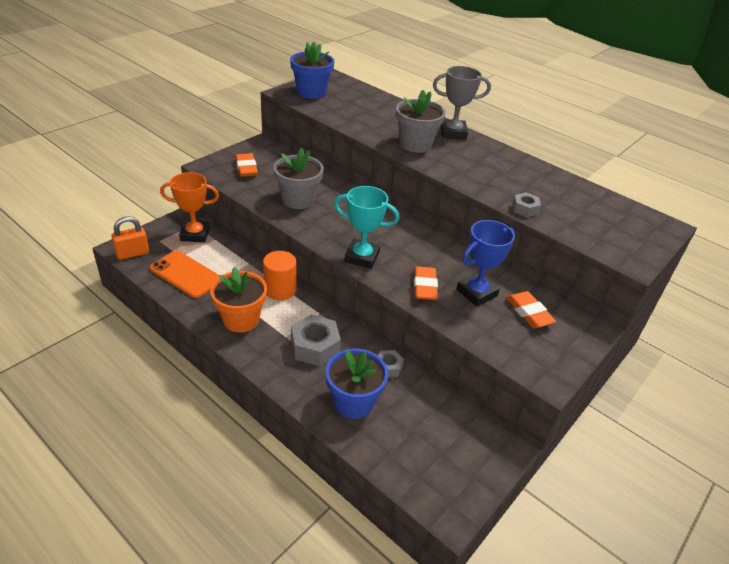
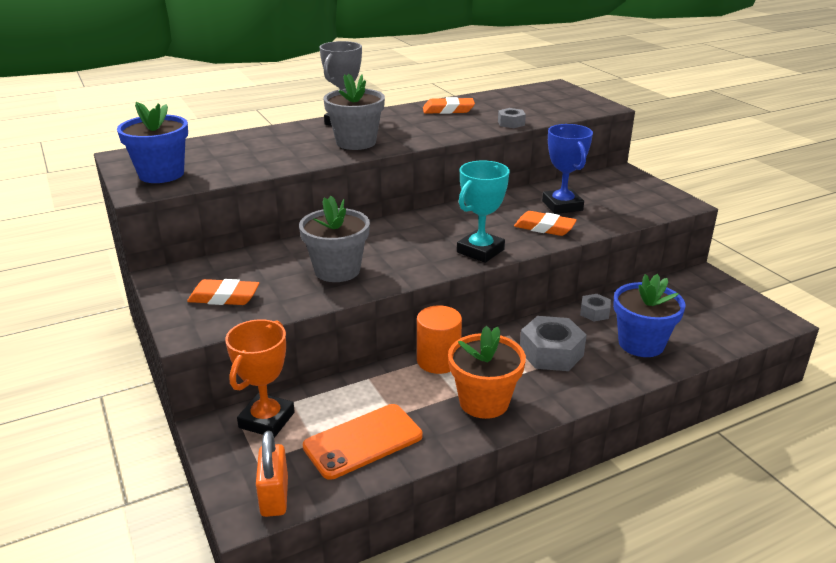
camera: 65 degrees left, 10 degrees down
orange eraser [506,291,556,328] -> orange eraser moved to [423,97,475,114]

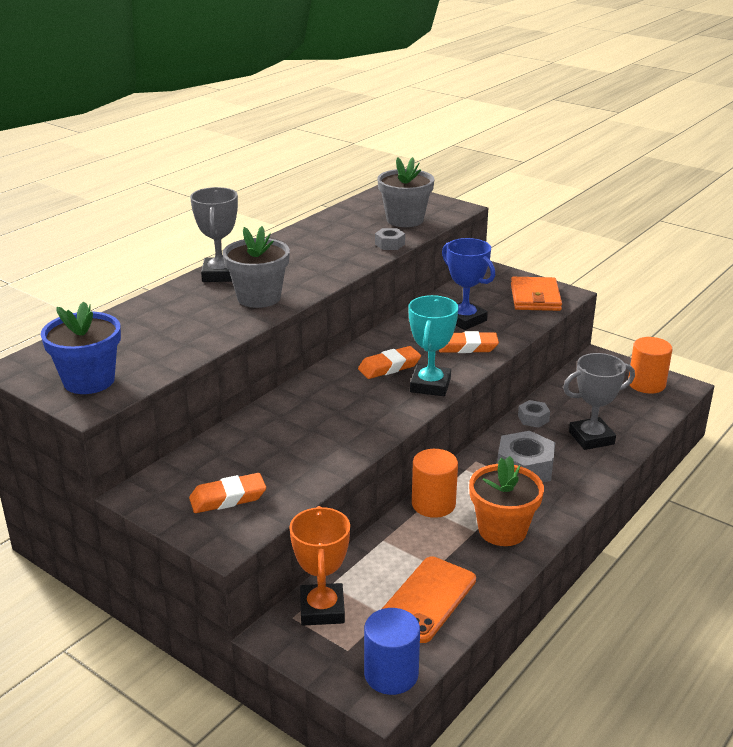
camera: 25 degrees left, 0 degrees up
orange padlock [256,431,288,517] -> blue cylinder [364,608,420,695]
grey flower pot [299,196,370,282] -> grey flower pot moved to [377,157,435,227]
orange eraser [423,97,475,114] -> orange eraser moved to [358,346,421,379]
blue flower pot [613,274,686,357] -> grey trophy [563,353,635,450]
none -> orange wallet [511,277,562,311]
none -> orange cylinder [628,337,672,394]

